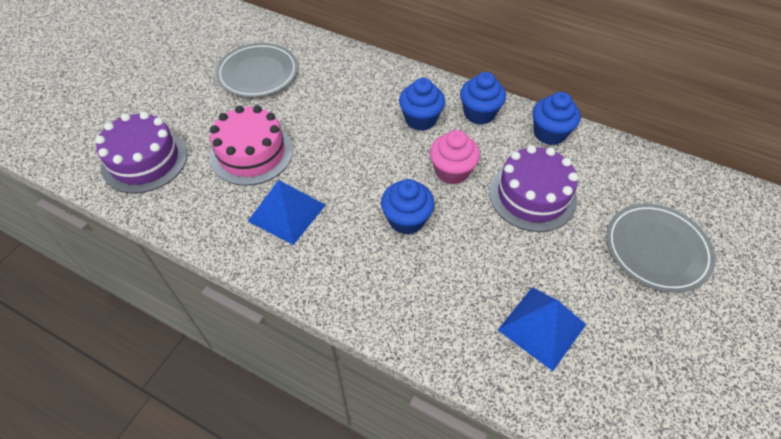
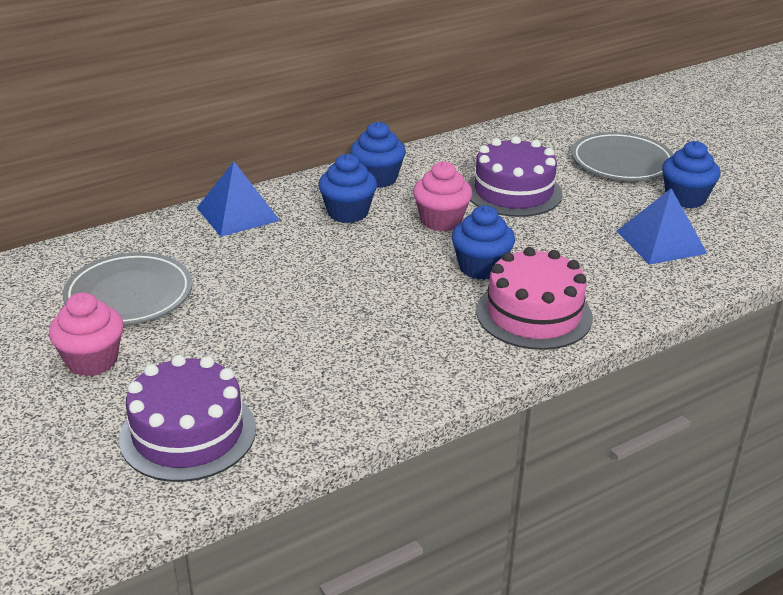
camera: 60 degrees left, 20 degrees down
pink cake [210,105,293,186] -> pink cake moved to [476,247,593,350]
blue pyramid [248,180,326,245] -> blue pyramid moved to [197,161,280,237]
blue cupcake [532,92,581,145] -> blue cupcake moved to [662,141,721,208]
none -> pink cupcake [49,292,123,376]

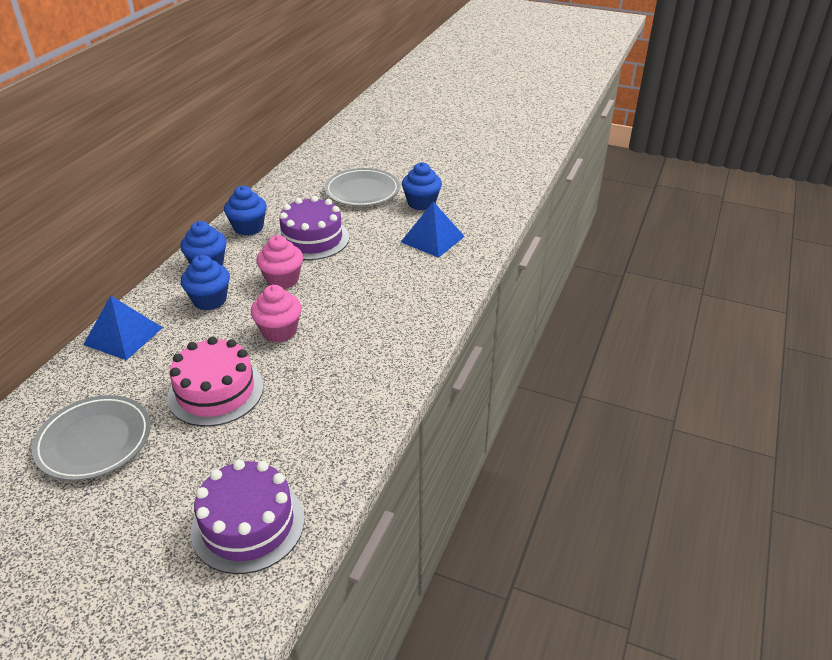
camera: 35 degrees left, 5 degrees up
pink cupcake [49,292,123,376] -> pink cupcake moved to [251,285,302,342]
blue cupcake [452,205,515,280] -> blue cupcake moved to [224,186,267,236]
pink cake [476,247,593,350] -> pink cake moved to [167,337,263,427]

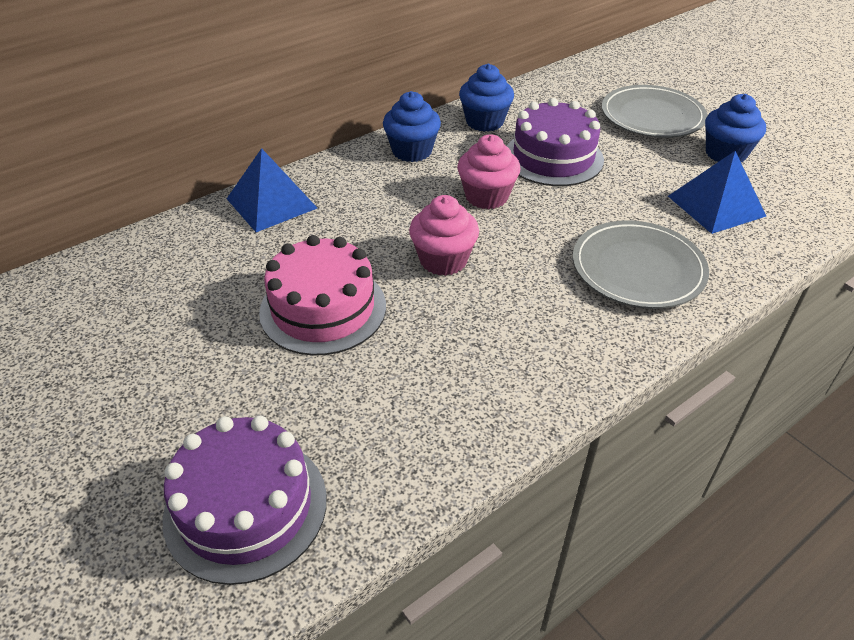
camera: 30 degrees right, 5 degrees up
grey plate [32,395,151,481] -> grey plate moved to [573,220,709,309]
blue cupcake [181,255,230,310] -> none

